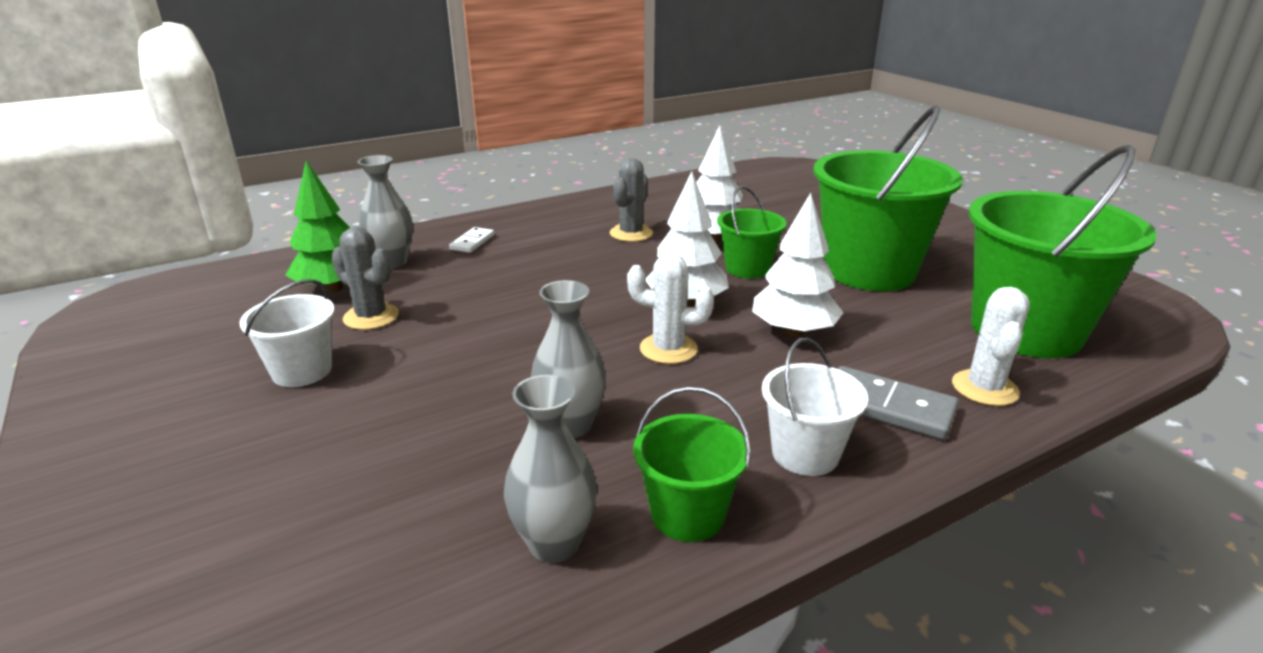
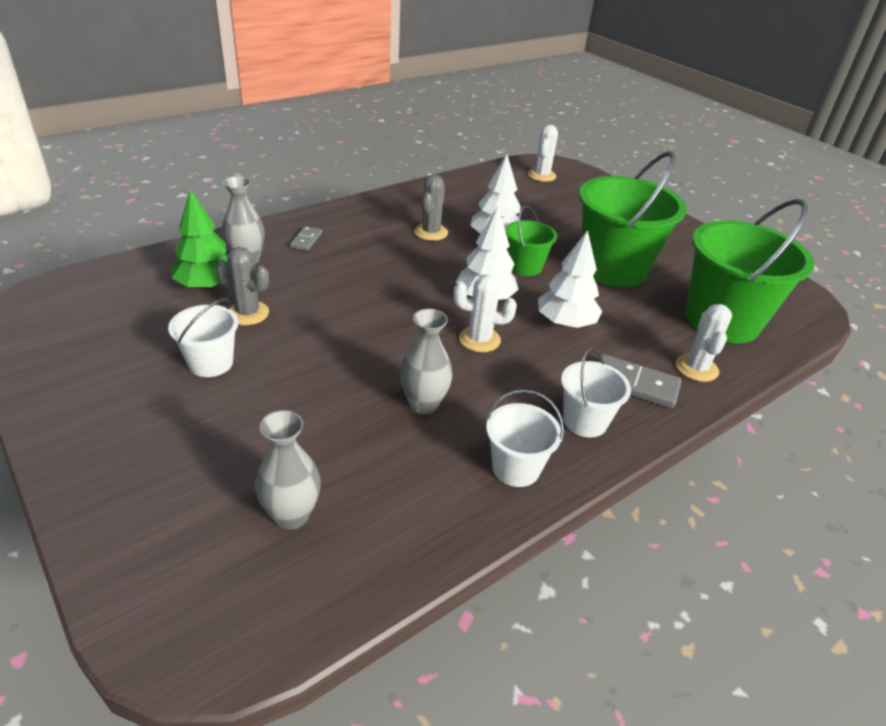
camera: 10 degrees left, 10 degrees up
white domino [449,227,494,253] -> grey domino [290,226,322,251]
grey vase [504,375,597,563] -> grey vase moved to [255,410,321,530]
green bucket [633,387,751,542] -> white bucket [486,390,564,487]
none -> white cactus [528,125,558,182]

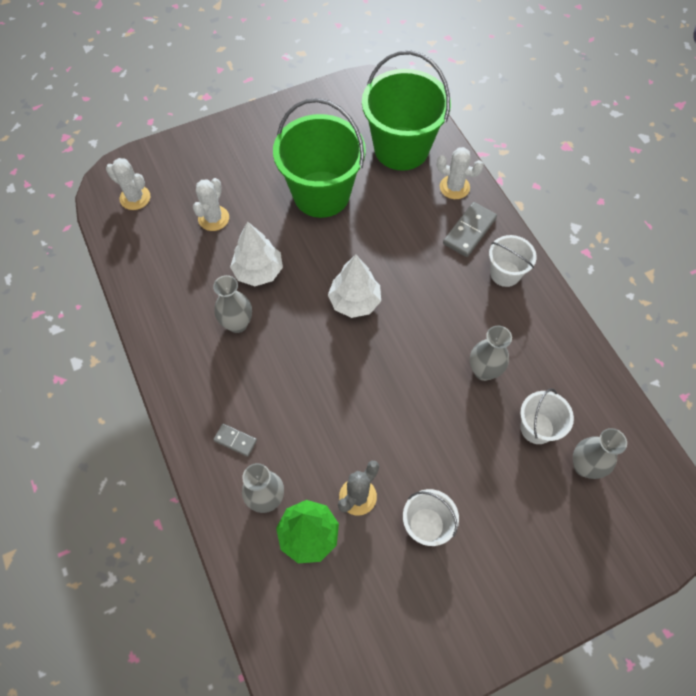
camera: 75 degrees left, 25 degrees up
grey cactus [414,175,448,241] -> grey vase [213,275,252,333]
white cactus [454,274,517,352] -> white cactus moved to [193,178,229,231]
white bucket [486,390,564,487] -> white bucket moved to [520,389,574,444]
green bucket [505,205,557,276] -> none
white tree [538,230,602,328] -> none

